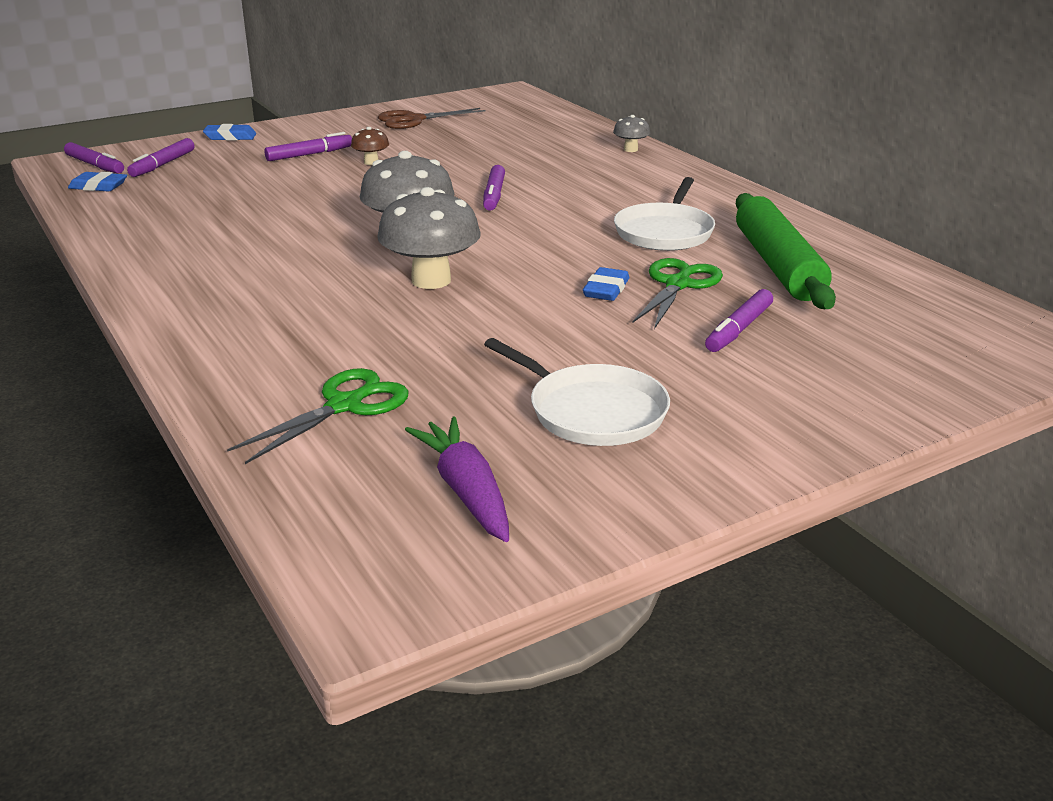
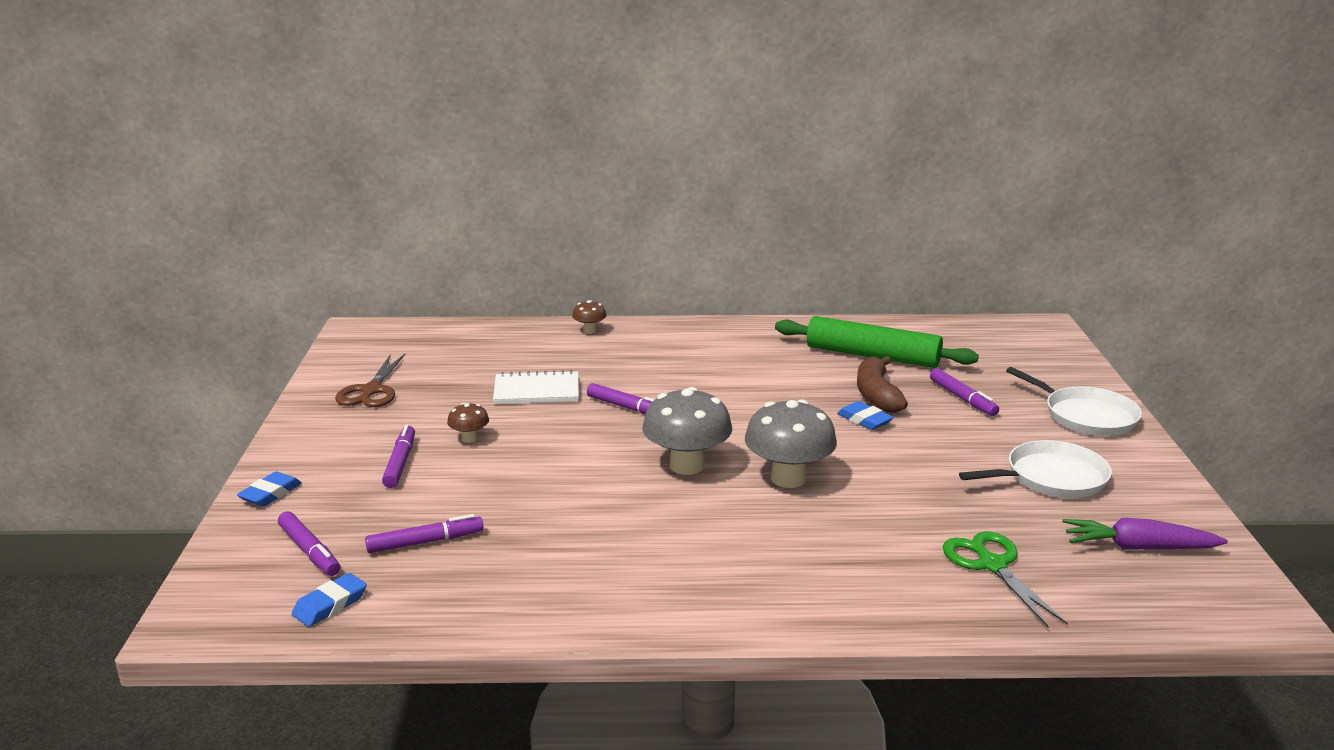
camera: 60 degrees left, 5 degrees down
purple marker [64,142,124,174] -> purple marker moved to [365,514,484,553]
grey mushroom [613,115,650,152] -> brown mushroom [572,300,606,334]
white pan [614,177,715,251] -> white pan moved to [1006,367,1142,436]
green scissors [632,258,723,329] -> brown banana [857,356,908,413]
none -> white notebook [493,370,579,404]

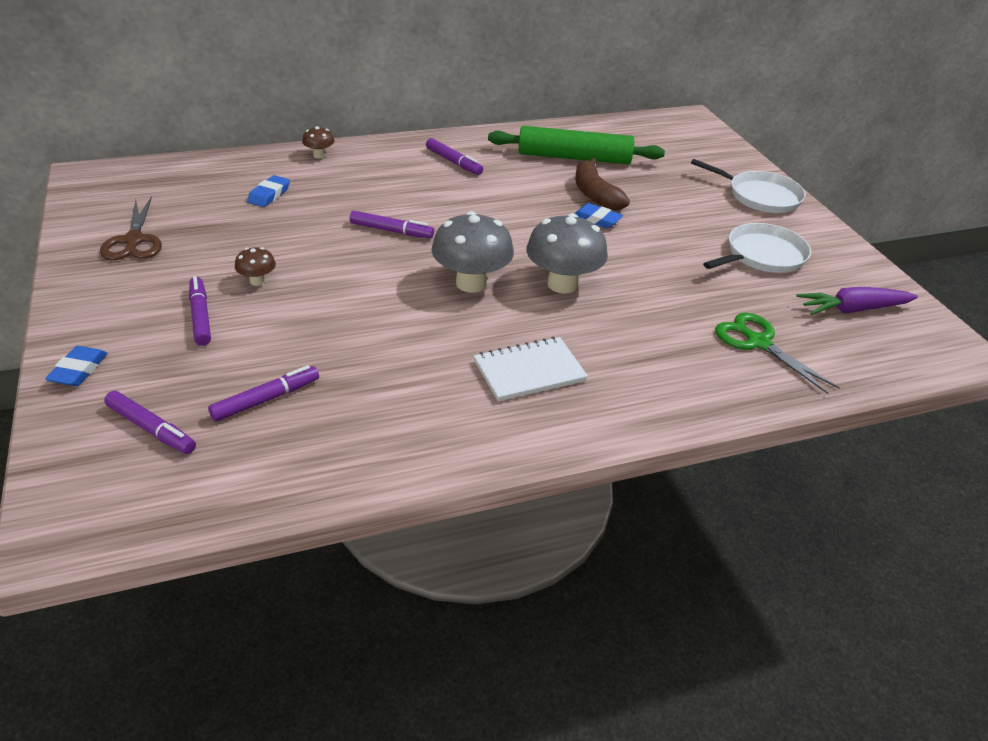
camera: 20 degrees left, 15 degrees up
blue eraser [292,573,367,627] -> blue eraser moved to [247,175,290,207]
white notebook [493,370,579,404] -> white notebook moved to [474,337,588,401]
purple marker [930,368,999,416] -> purple marker moved to [426,138,483,175]

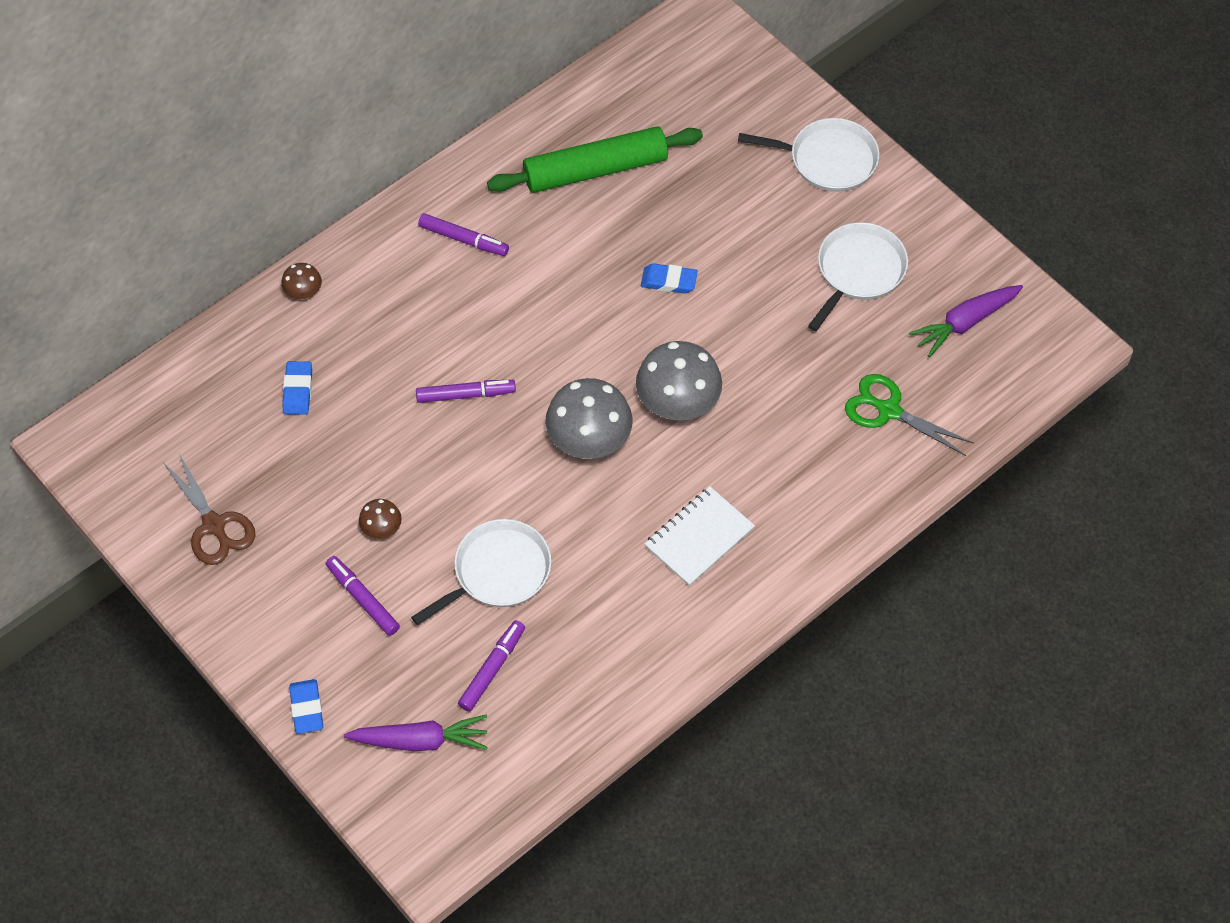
camera: 20 degrees left, 20 degrees up
purple marker [104,391,196,454] -> purple carrot [344,715,488,751]
brown banana [575,158,630,210] -> none
none -> white pan [411,519,551,625]

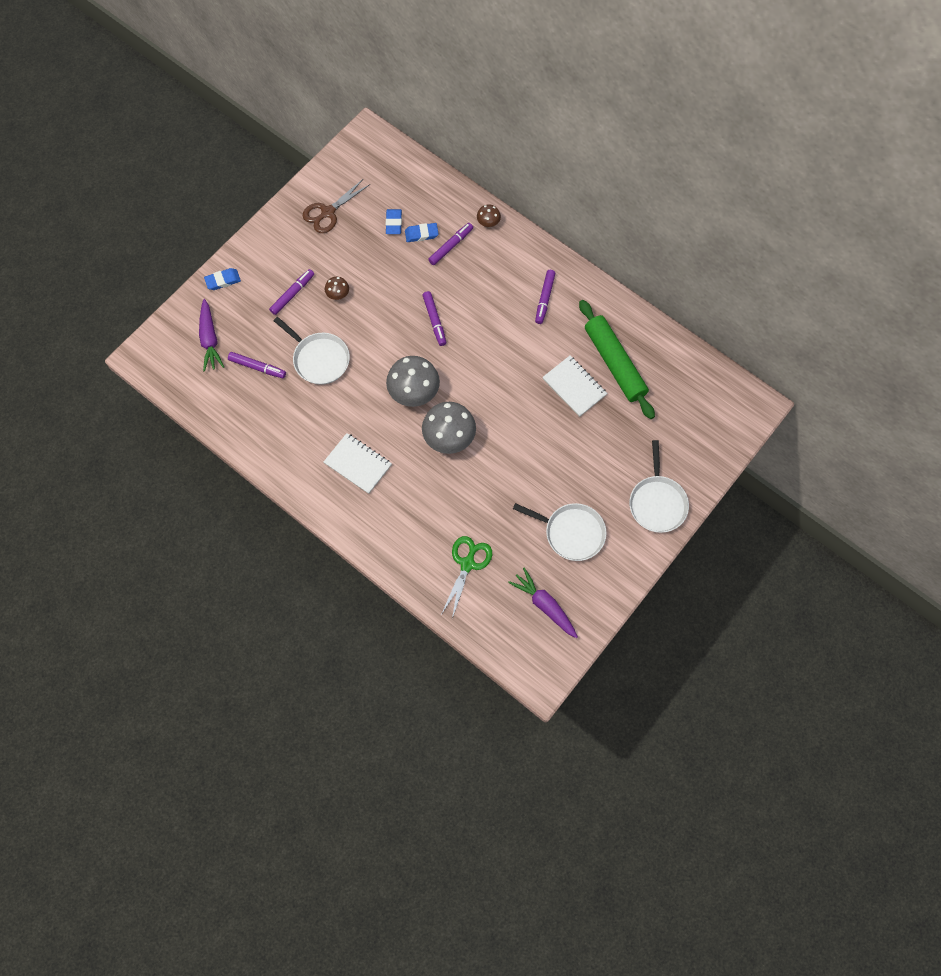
camera: 80 degrees right, 10 degrees up
blue eraser [641,263,698,293] -> blue eraser moved to [386,209,402,234]
none -> purple marker [428,223,473,265]
none -> white notebook [542,356,608,417]

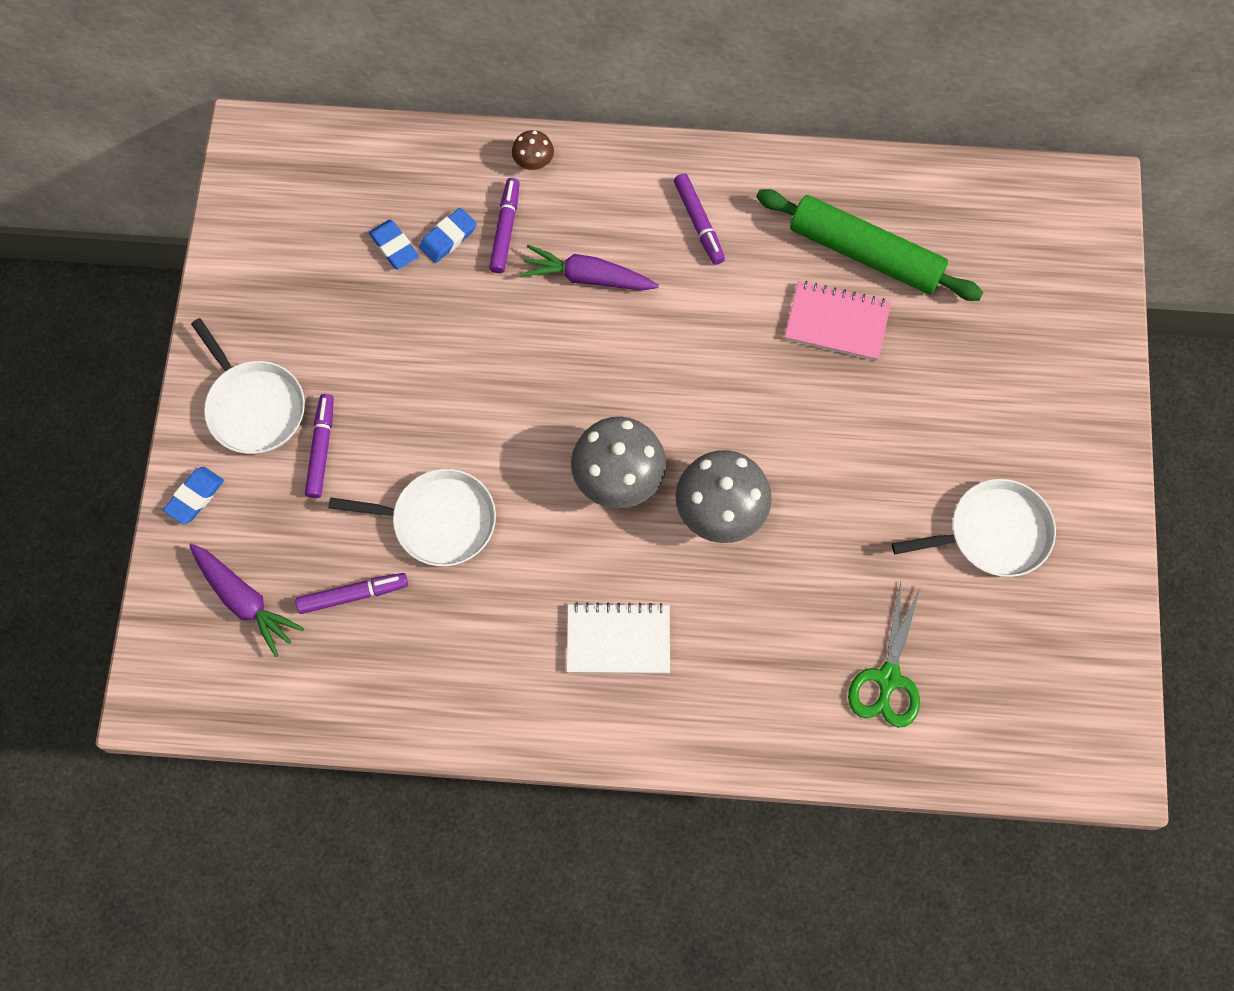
camera: 35 degrees left, 0 degrees up
brown scissors [303,179,370,233] -> none
brown mushroom [325,277,349,300] -> none
purple marker [422,291,446,346] -> none
green scissors [442,536,492,618] -> green scissors turned 150 degrees counterclockwise [848,582,921,728]
purple carrot [508,567,578,638] -> purple carrot moved to [520,245,659,290]
white notebook [542,356,608,417] -> pink notebook [785,281,891,361]
white pan [629,440,689,533] -> white pan moved to [191,318,305,454]

